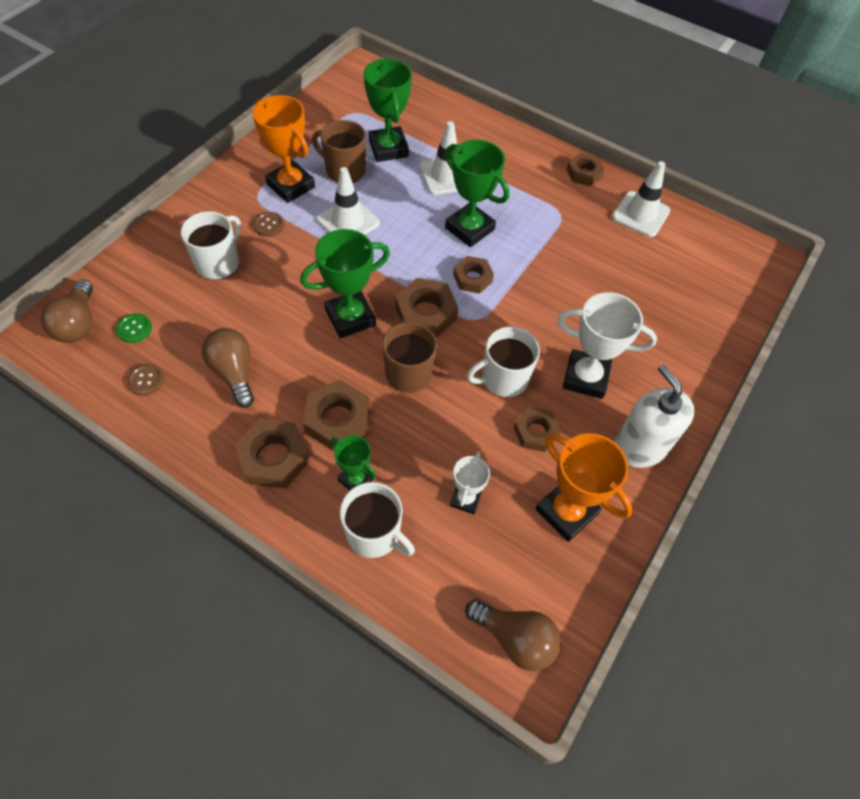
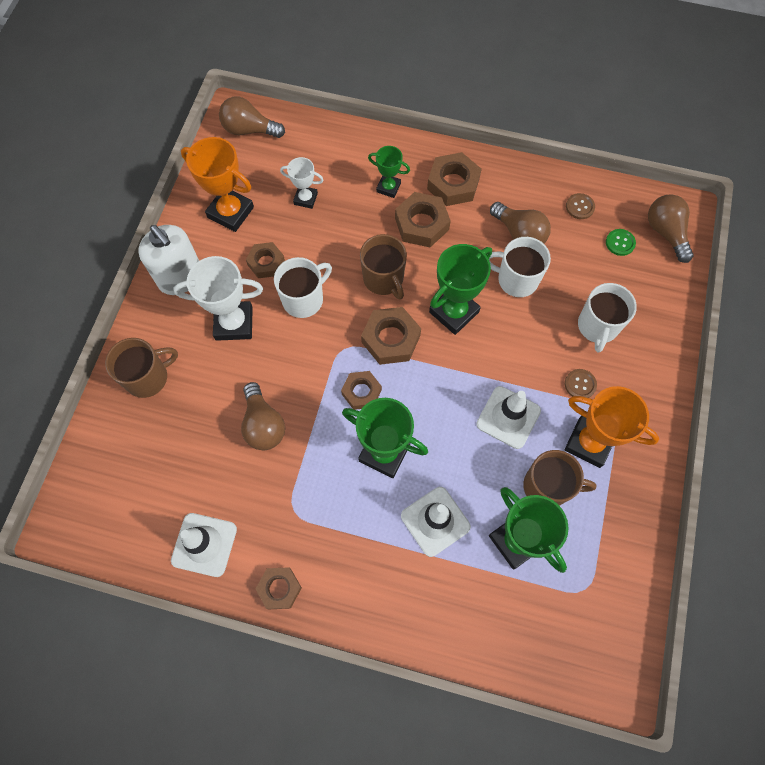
camera: 165 degrees right, 10 degrees up
white mug [340,482,415,558] -> white mug moved to [489,237,551,297]
white trophy [450,451,490,514] -> white trophy turned 75 degrees counterclockwise [280,157,324,209]
none -> brown mug [105,338,178,398]
none -> brown light bulb [241,382,285,450]

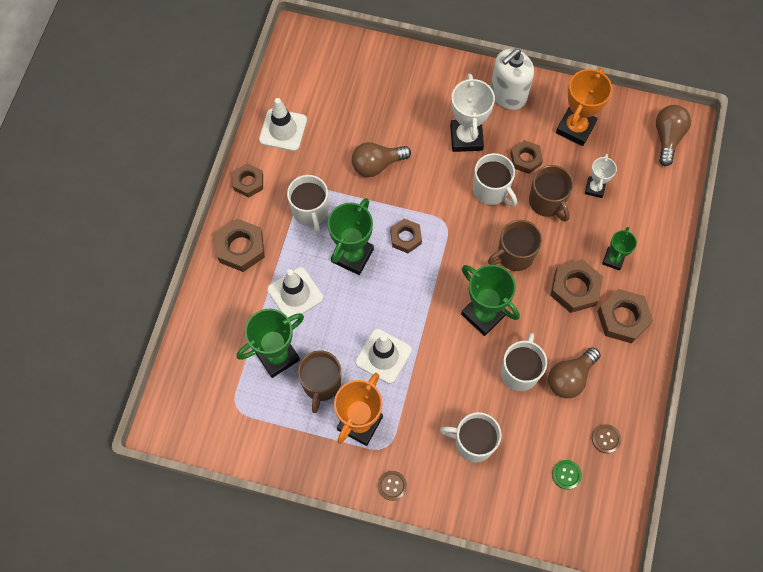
camera: 90 degrees right, 0 degrees up
brown mug [105,338,178,398] -> brown mug moved to [529,165,573,222]
brown nut [361,307,421,365] -> brown nut moved to [216,219,265,272]
brown button [565,369,597,398] -> brown button moved to [378,471,407,501]
brown light bulb [648,194,694,263] -> none
none -> white mug [287,175,328,234]

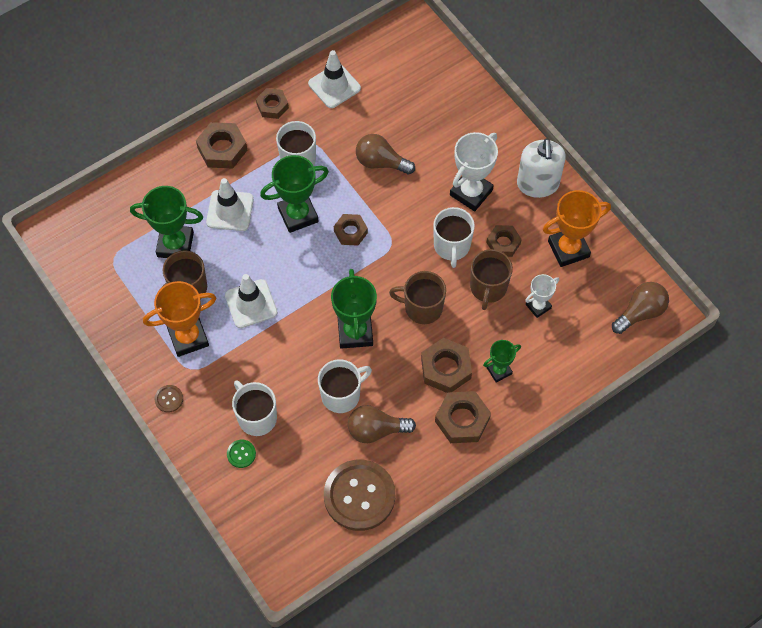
camera: 40 degrees right, 5 degrees down
white soap dispenser [490,49,534,110] -> white soap dispenser turned 90 degrees counterclockwise [517,138,566,198]
green button [552,460,582,490] -> green button moved to [227,440,256,468]
brown button [592,424,621,453] -> brown button [324,460,395,531], size x2.45

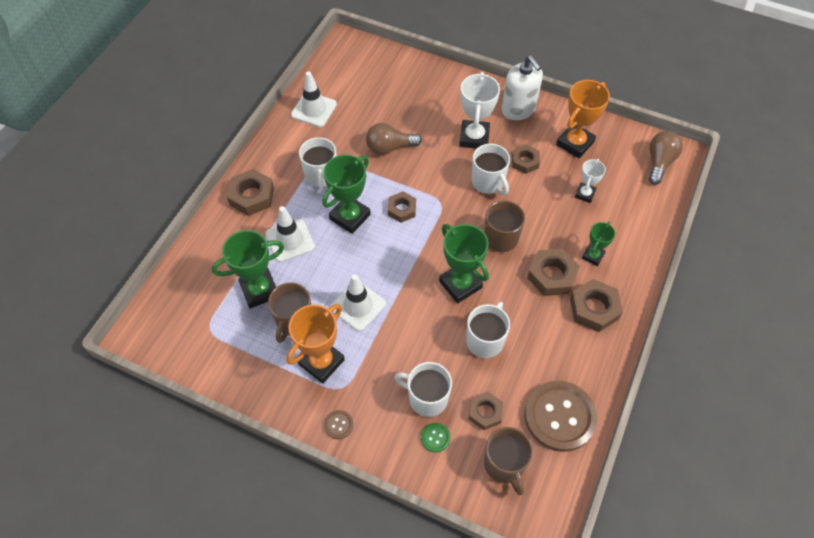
camera: 30 degrees left, 5 degrees down
brown nut [256,88,289,119] -> brown nut moved to [469,392,503,430]
brown light bulb [348,405,416,443] -> none
brown mug [470,249,513,310] -> brown mug moved to [484,427,533,495]

